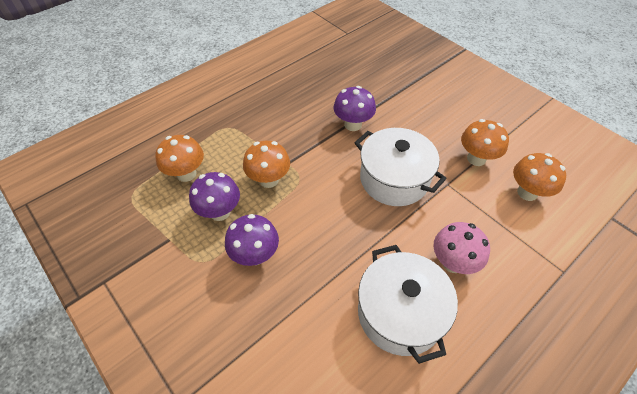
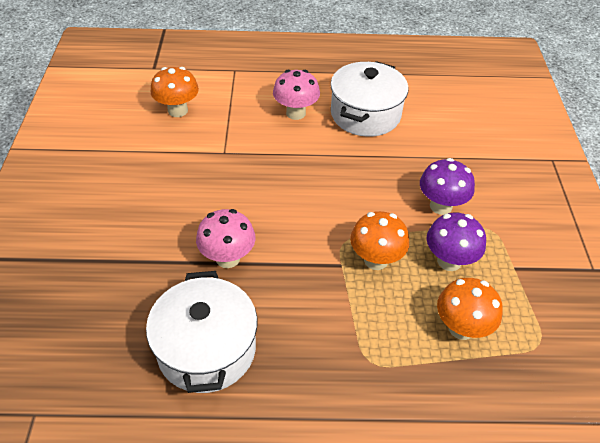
camera: 140 degrees left, 5 degrees down
purple mushroom [333,86,376,131] -> pink mushroom [196,209,256,268]
white pot [355,128,447,206] -> white pot moved to [146,271,258,393]
orange mushroom [461,119,509,166] -> none

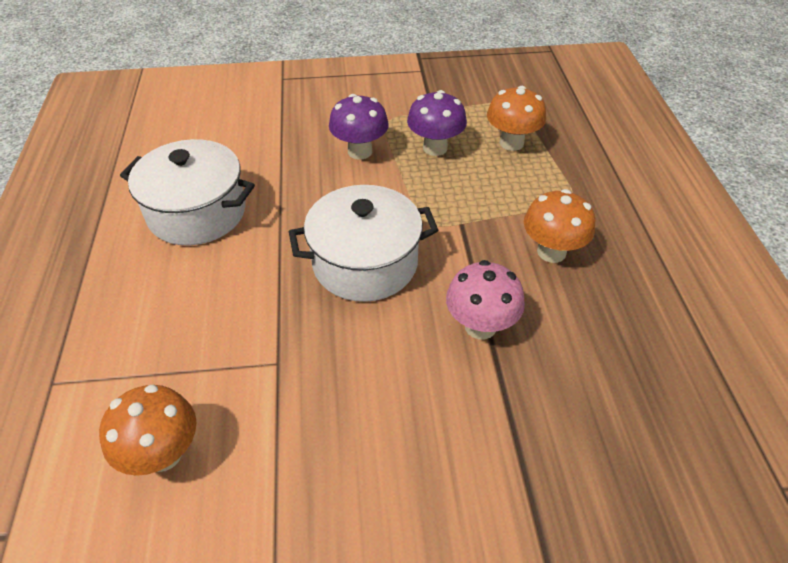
camera: 95 degrees left, 0 degrees up
white pot [146,271,258,393] -> white pot moved to [289,185,438,302]
pink mushroom [273,70,320,120] -> none
orange mushroom [350,211,409,270] -> orange mushroom moved to [524,189,595,263]

